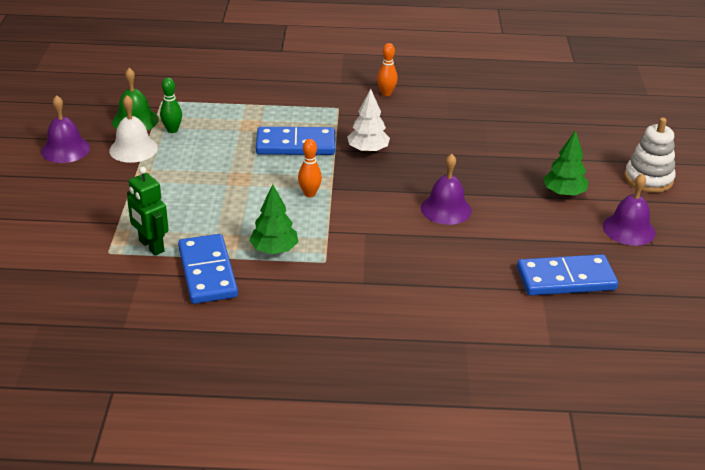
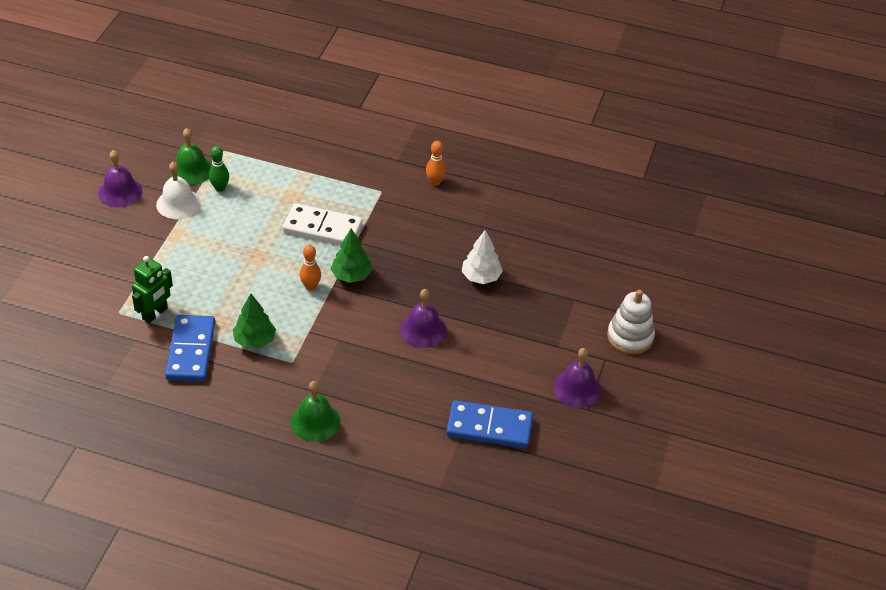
camera: 15 degrees right, 10 degrees up
green robot [127,167,169,256] -> green robot turned 120 degrees counterclockwise [132,256,173,323]
blue domino [256,127,335,155] -> white domino [283,203,363,245]
white tree [347,89,390,153] -> white tree moved to [462,230,503,284]
green tree [543,130,588,197] -> green tree moved to [331,228,372,283]
none -> green bell [291,381,341,442]

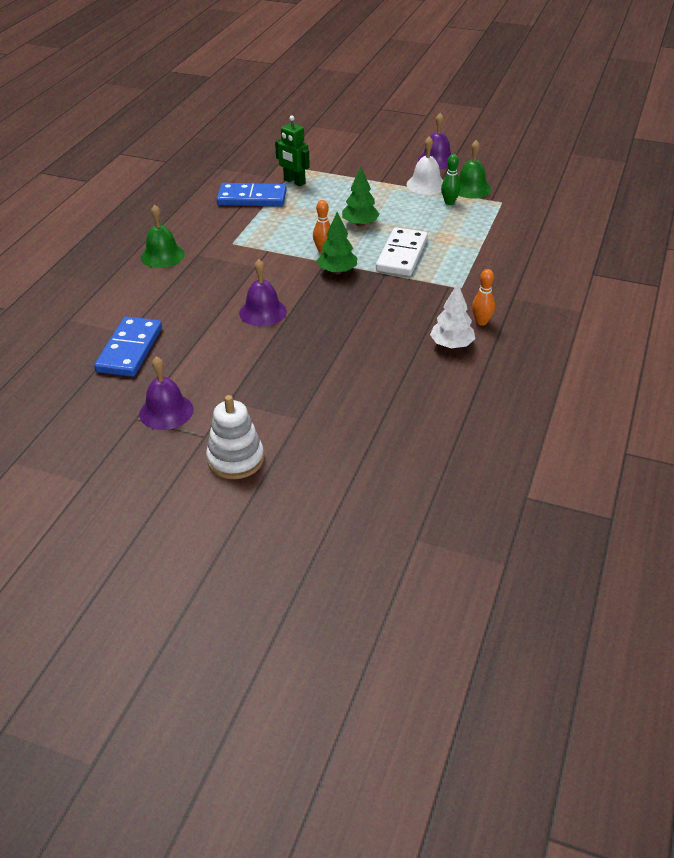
camera: 95 degrees right, 5 degrees down
green tree [233,293,276,348] -> green tree moved to [342,167,380,227]
white tree [462,230,503,284] -> white tree moved to [430,283,475,348]

